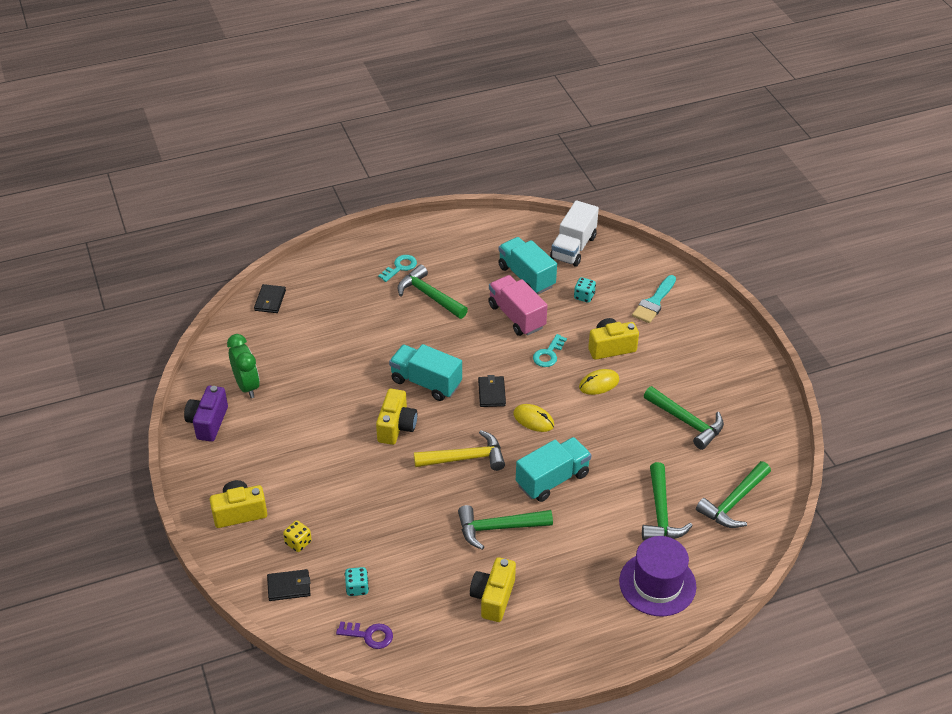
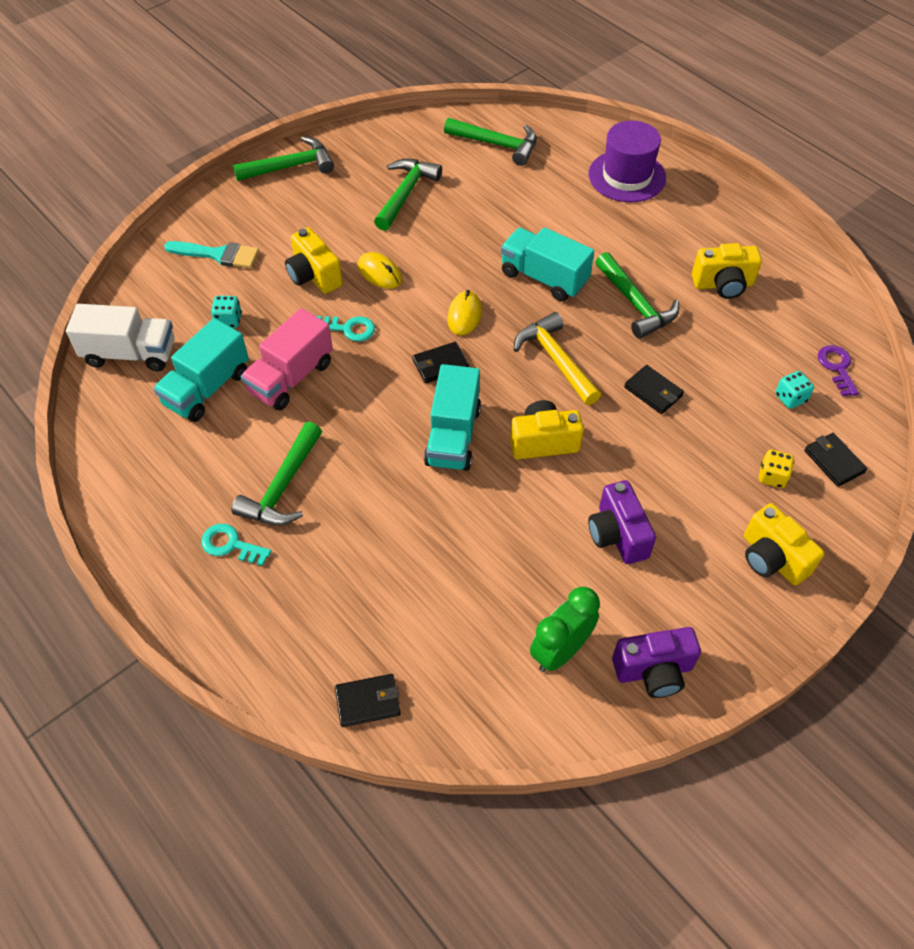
camera: 110 degrees left, 10 degrees up
green hammer [642,462,693,541] -> green hammer moved to [233,136,334,181]
none -> purple camera [588,480,656,564]
none -> black wallet [624,365,684,414]

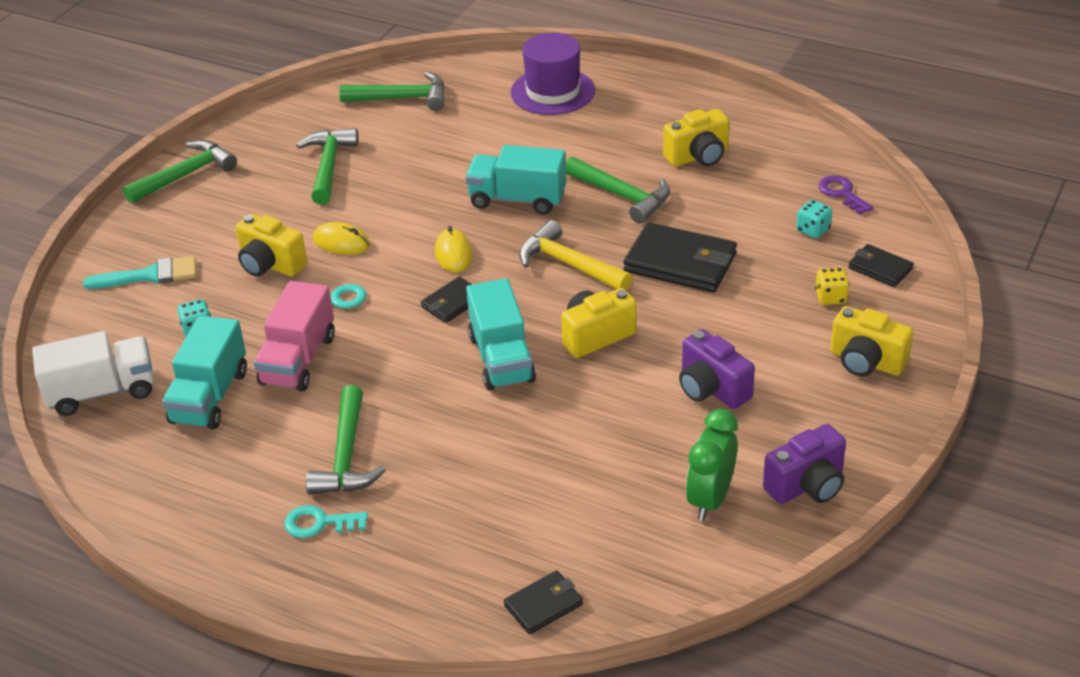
camera: 20 degrees left, 15 degrees down
black wallet [624,365,684,414] -> black wallet [623,222,737,293], size x1.85

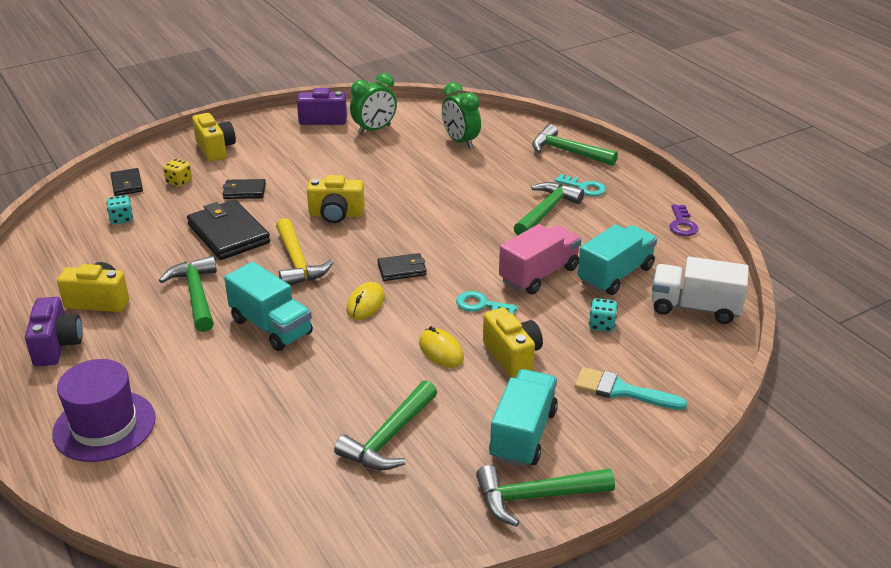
camera: 150 degrees left, 5 degrees down
green hammer [339,71,445,111] -> green hammer moved to [532,124,618,166]
turquoise truck [466,278,536,391] -> turquoise truck moved to [489,369,558,467]
black wallet [504,570,583,634] -> black wallet moved to [223,179,266,199]
purple camera [679,329,755,409] -> purple camera moved to [25,297,83,366]
purple key [819,175,873,215] -> purple key moved to [669,205,699,236]
none -> green clock [442,82,481,149]

